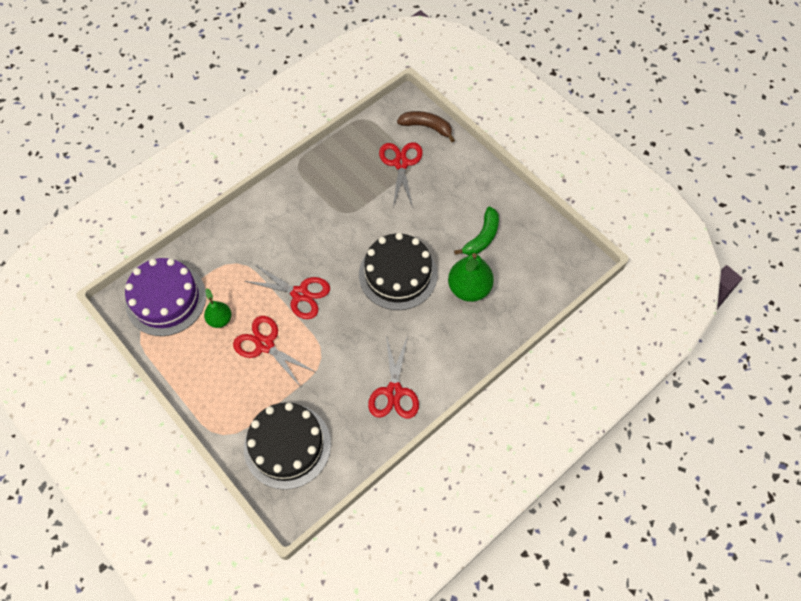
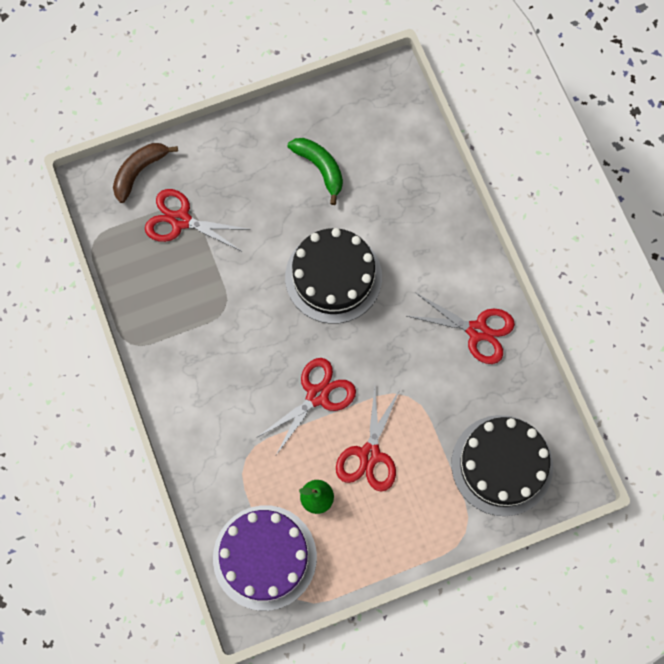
camera: 70 degrees left, 10 degrees up
red scissors [233,316,317,387] -> red scissors turned 45 degrees counterclockwise [336,386,400,492]
green pear [448,253,494,302] -> none

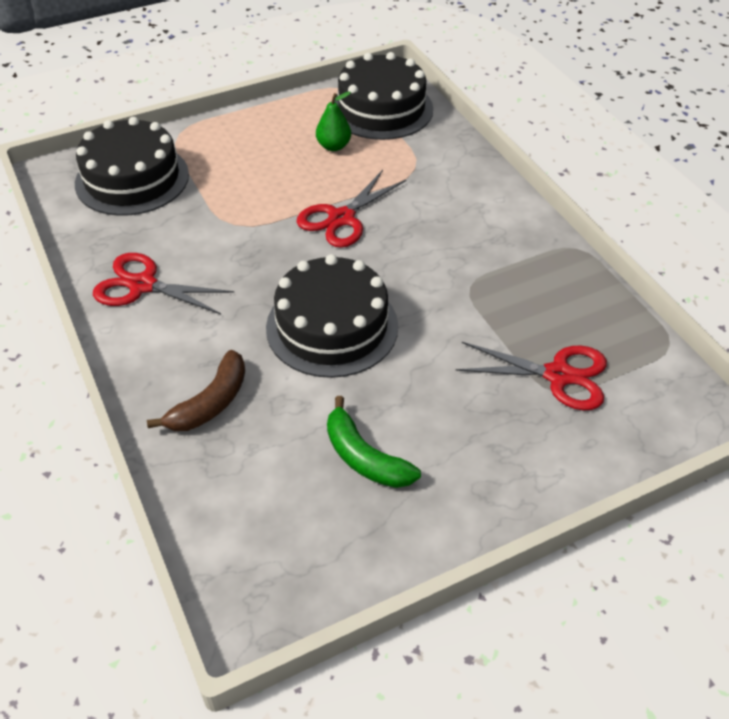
camera: 175 degrees right, 25 degrees down
brown banana [113,143,178,203] -> brown banana moved to [147,350,245,431]
purple cake [213,505,317,611] -> black cake [334,52,433,140]
red scissors [336,386,400,492] -> none

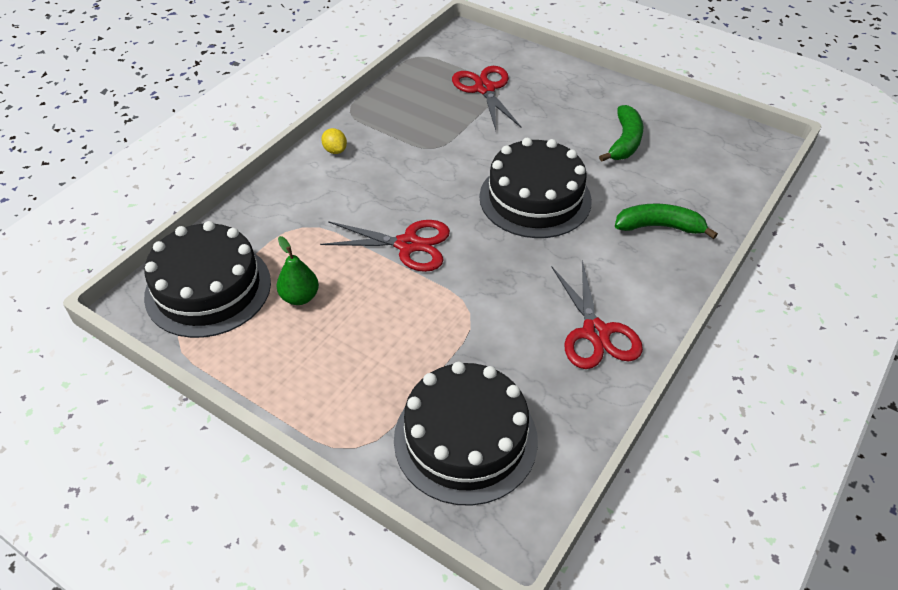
camera: 120 degrees left, 0 degrees up
brown banana [147,350,245,431] -> green banana [615,204,718,239]
none -> yellow lemon [321,128,347,154]

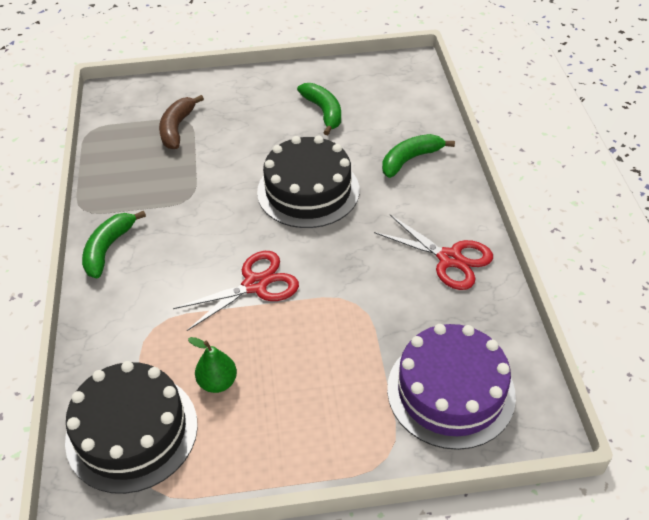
camera: 40 degrees left, 0 degrees up
yellow lemon [321,128,347,154] -> green banana [82,211,146,278]
black cake [394,362,538,506] -> purple cake [387,324,516,450]
red scissors [452,66,522,130] -> brown banana [159,95,204,149]

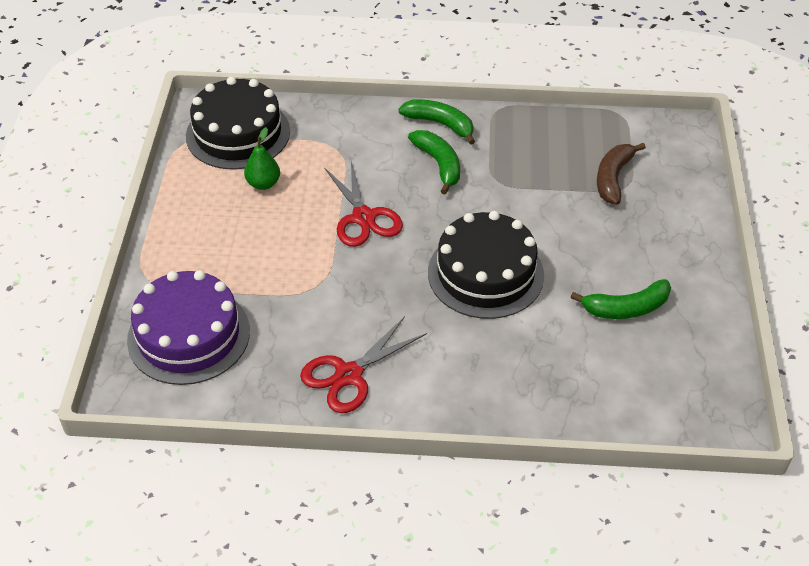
camera: 100 degrees right, 0 degrees up
brown banana [159,95,204,149] -> brown banana turned 90 degrees counterclockwise [597,143,646,205]
green banana [382,134,455,178] -> green banana moved to [408,130,460,194]

